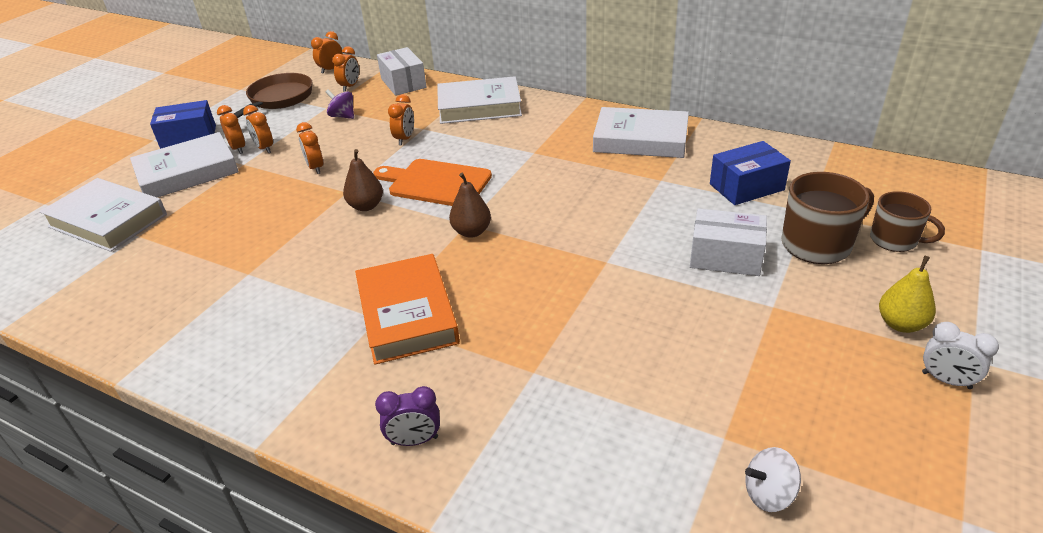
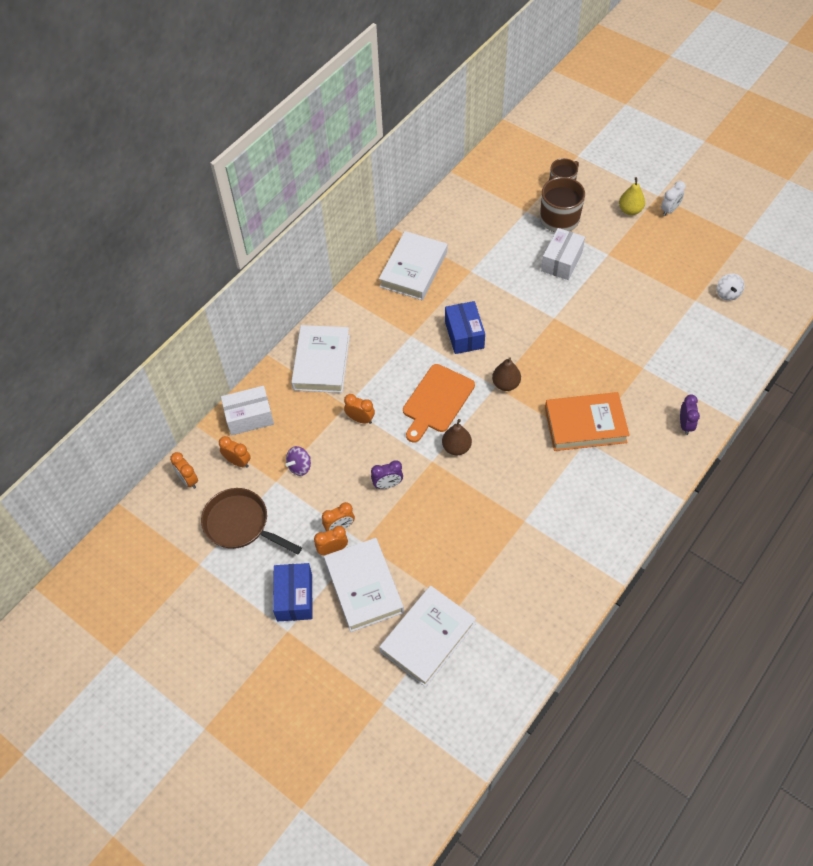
camera: 80 degrees left, 20 degrees up
orange clock [296,122,323,174] -> purple clock [371,460,403,489]
blue box [710,141,791,205] -> blue box moved to [445,301,485,354]

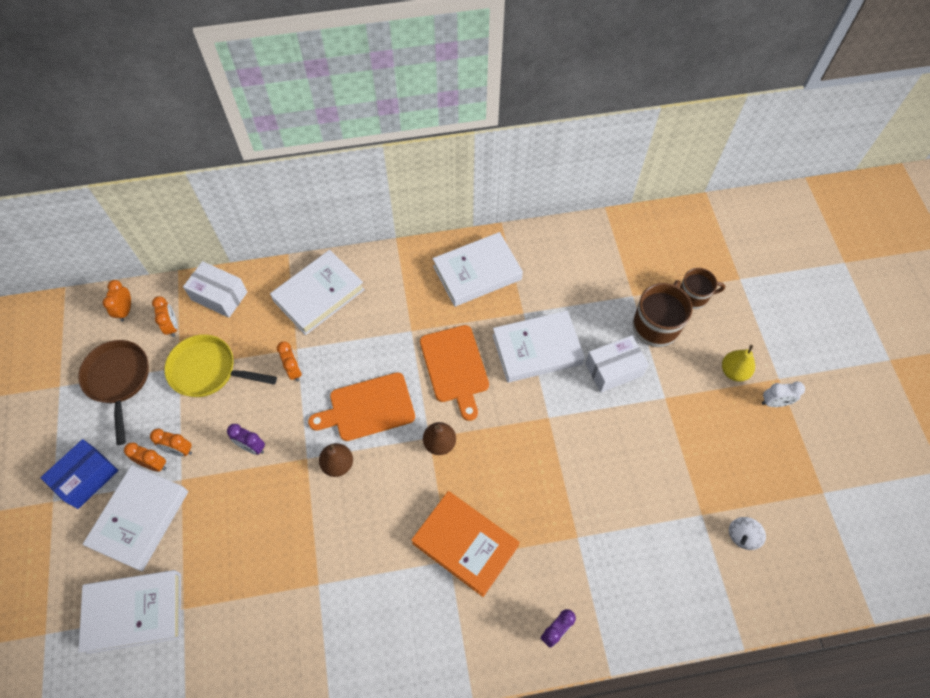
camera: 40 degrees right, 5 degrees up
purple spinning top [286,446,311,476] -> yellow pan [164,334,277,397]
blue box [445,301,485,354] -> orange cutting board [420,325,489,421]
none -> white book [493,311,585,383]

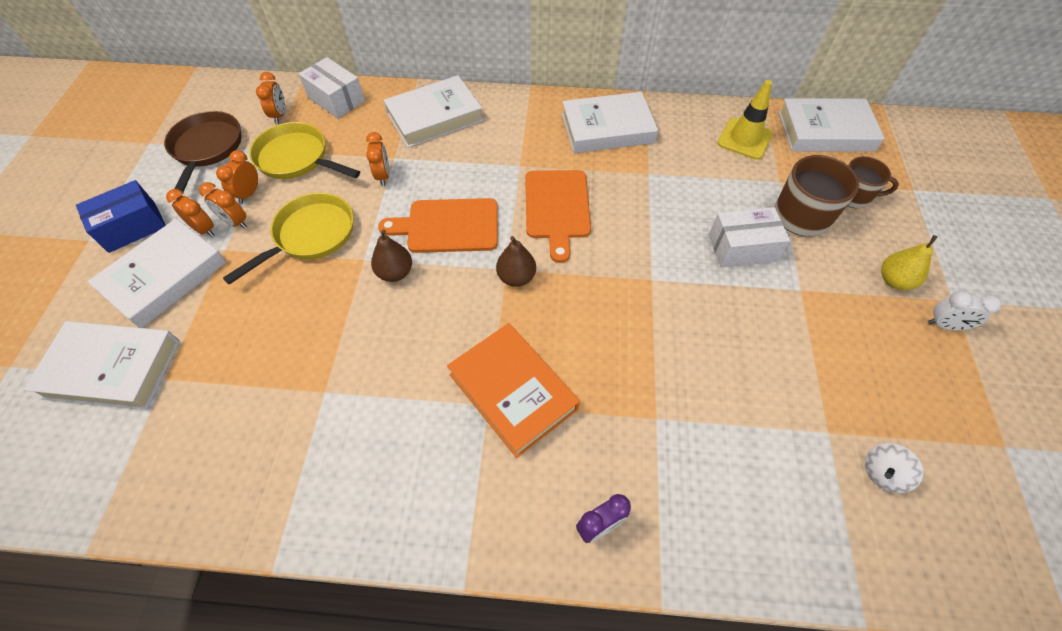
camera: 15 degrees right, 5 degrees down
orange clock [102,280,131,322] -> orange clock moved to [216,150,258,204]
purple clock [227,424,265,455] -> yellow pan [223,193,354,285]
white book [493,311,585,383] -> white book moved to [778,98,885,152]
none -> yellow traffic cone [717,80,773,160]

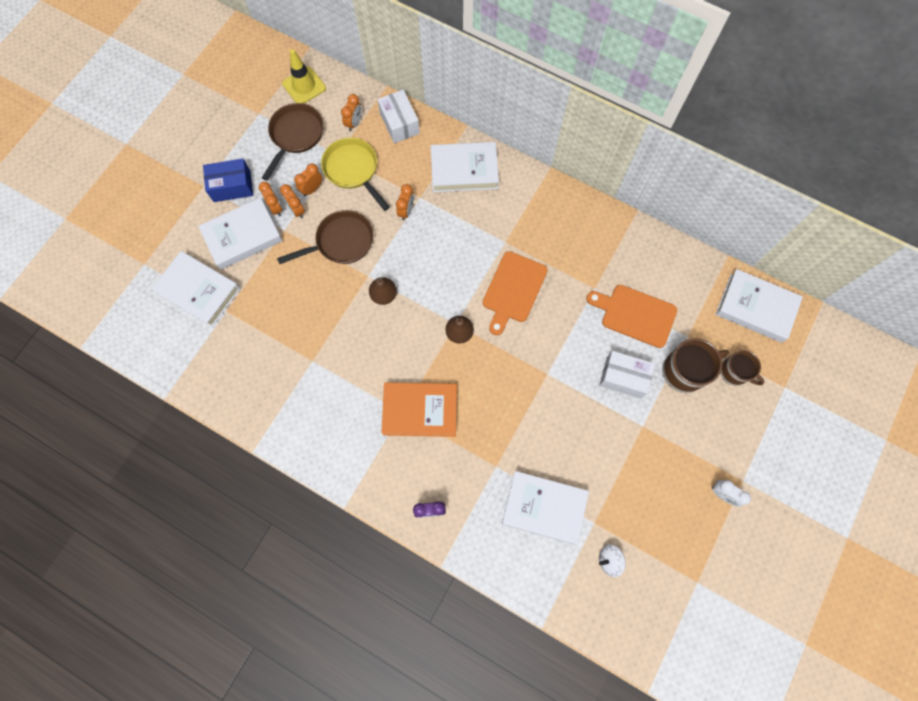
camera: 25 degrees right, 15 degrees up
yellow pan [223,193,354,285] -> brown pan [277,210,373,264]
orange cutting board [378,198,498,253] -> orange cutting board moved to [586,285,677,348]
orange book [447,323,580,458] -> orange book turned 75 degrees counterclockwise [381,382,457,437]
white book [562,92,658,153] -> white book moved to [502,471,589,545]
yellow traffic cone [717,80,773,160] -> yellow traffic cone moved to [282,49,326,104]
yellow pear [881,235,938,290] -> none

